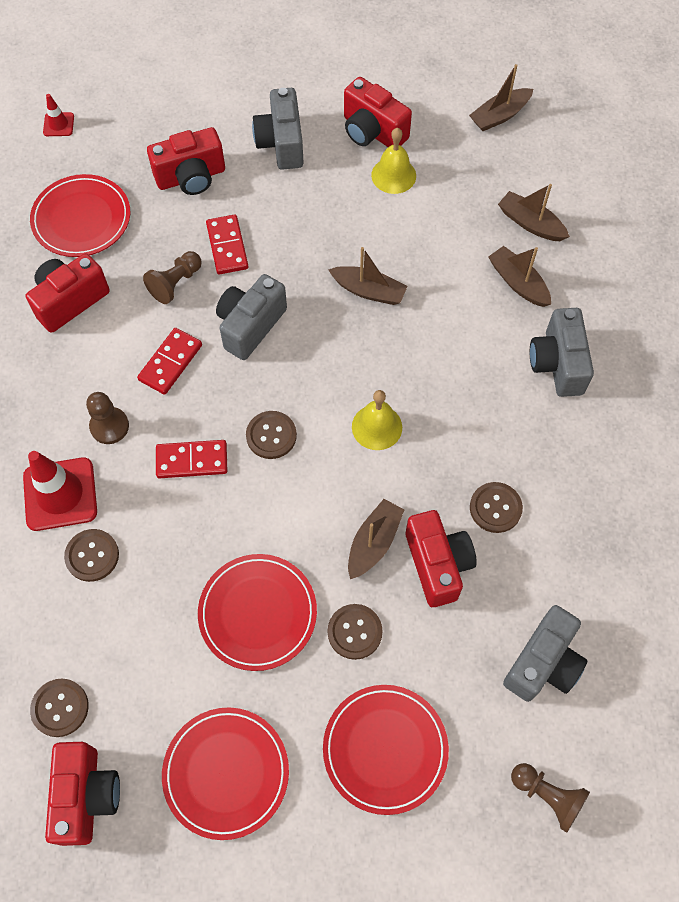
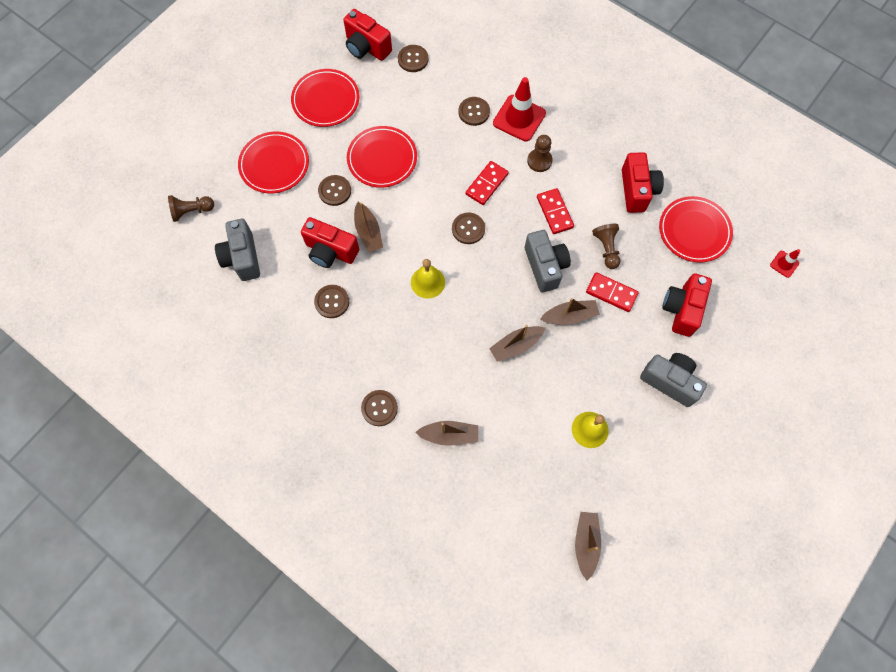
camera: 130 degrees right, 5 degrees up
red camera [344,77,412,147] -> none
brown boat [498,184,570,241] -> brown boat moved to [540,298,600,325]
grey camera [530,308,594,397] -> brown button [361,390,398,426]

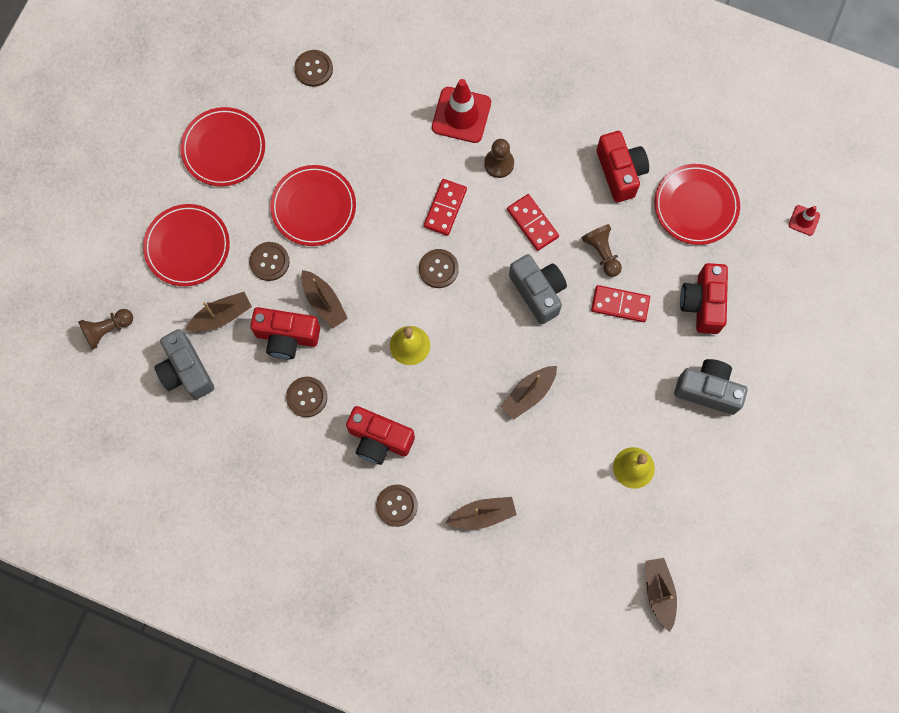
camera: 15 degrees left, 5 degrees up
red camera [343,9,392,61] -> red camera moved to [346,406,415,465]
brown button [459,97,490,126] -> none
brown boat [540,298,600,325] -> brown boat moved to [186,292,252,331]

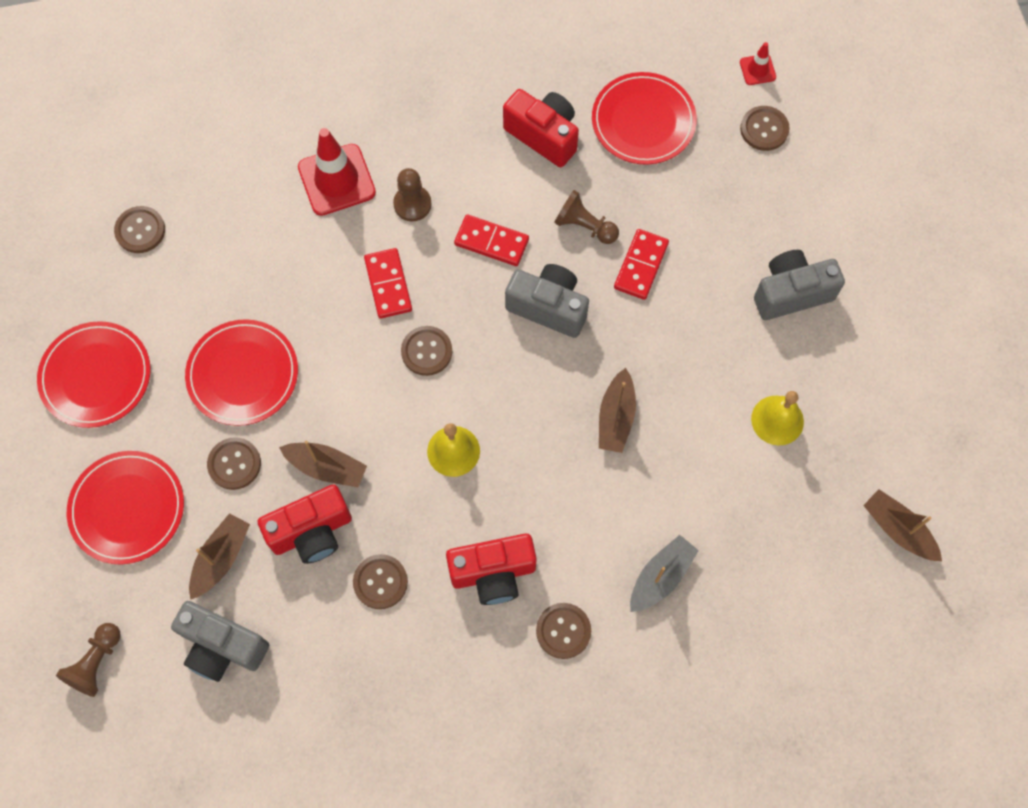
camera: 35 degrees left, 5 degrees down
brown boat [445,497,517,529] -> grey boat [630,535,699,612]
red domino [591,285,650,322] -> red domino turned 45 degrees counterclockwise [614,229,669,300]
red camera [680,263,728,334] -> none
none -> brown button [740,106,790,151]

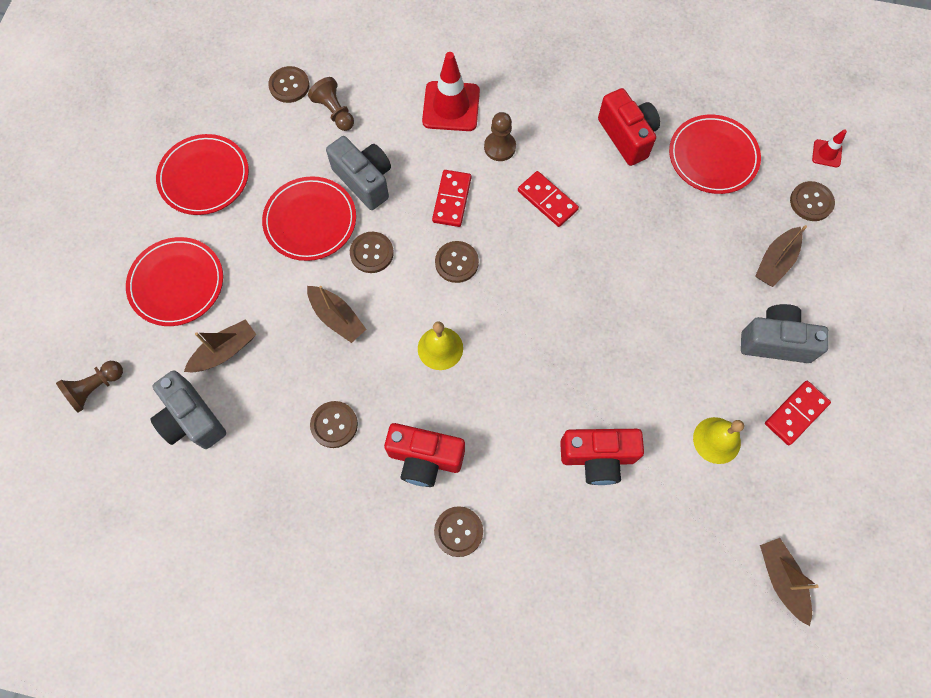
camera: 25 degrees right, 0 degrees up
brown button [207,437,261,490] -> brown button moved to [350,232,394,273]
red camera [258,484,352,564] -> red camera moved to [560,429,644,485]
grey camera [505,264,589,338] -> grey camera moved to [326,136,391,210]
brown pawn [554,190,619,244] -> brown pawn moved to [308,77,354,131]
brown boat [599,368,636,453] -> brown boat moved to [755,225,807,287]
red domino [614,229,669,300] -> red domino moved to [765,381,831,445]
grey boat [630,535,699,612] -> none

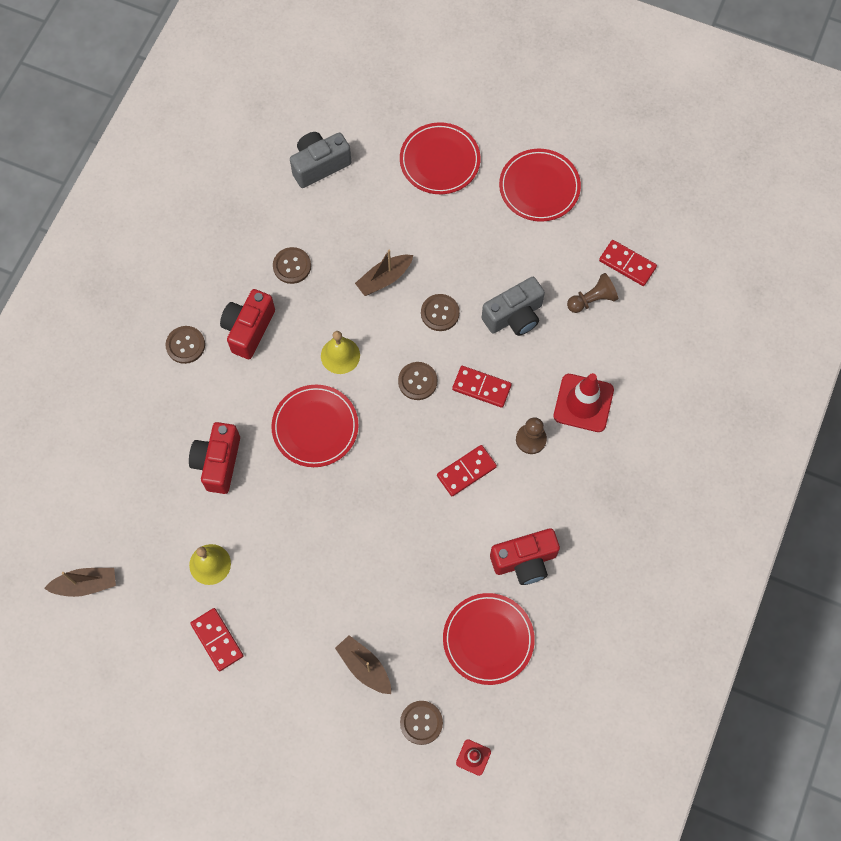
camera: 100 degrees right, 0 degrees up
brown pawn [56,361,123,413] -> none
brown boat [184,319,257,372] -> none
red plate [262,176,356,261] -> red plate moved to [271,385,359,467]
brown button [268,66,310,103] -> red domino [599,240,657,286]
grey camera [741,304,829,363] -> none

